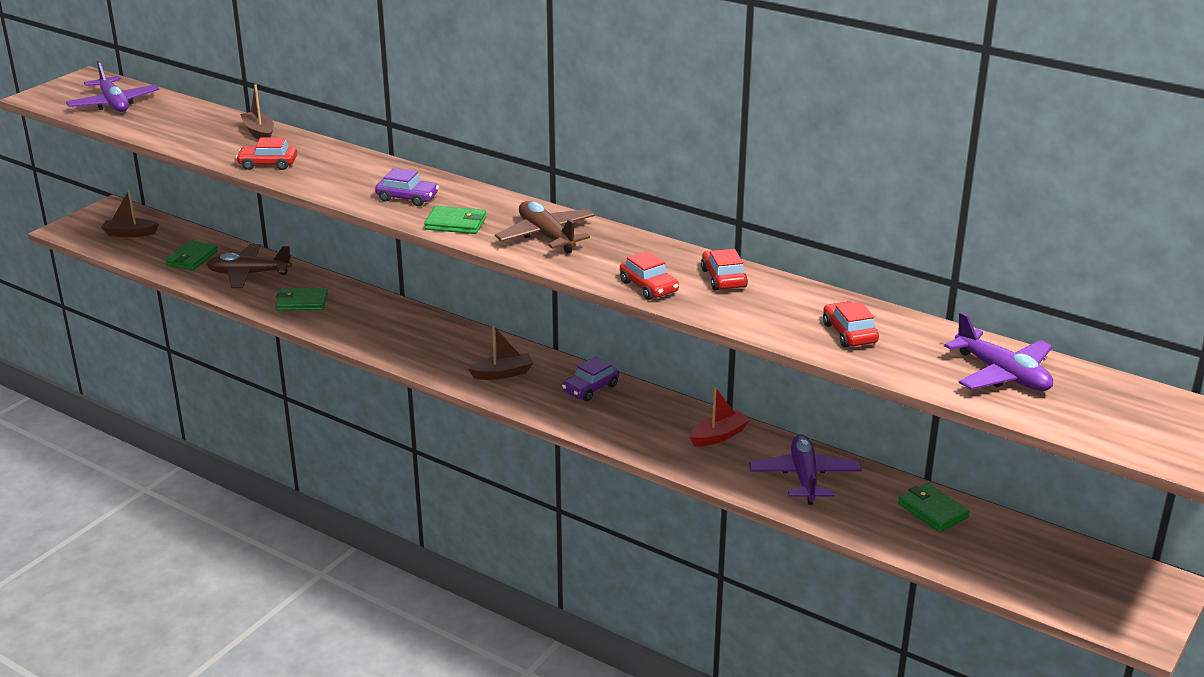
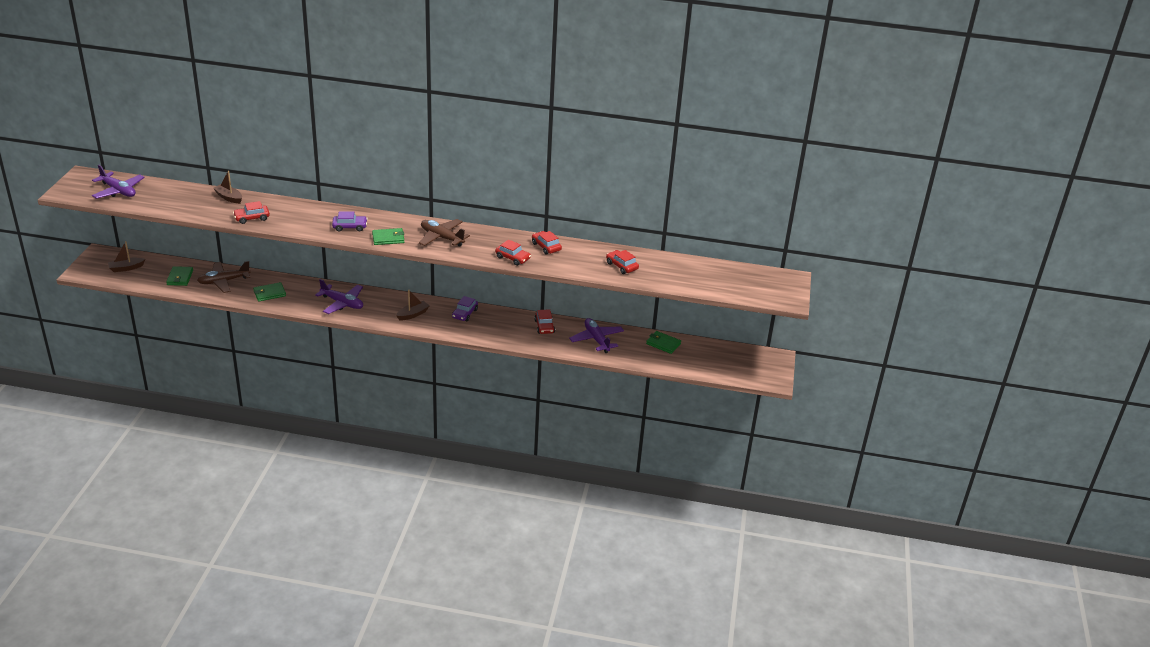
camera: 25 degrees left, 5 degrees up
red boat [690,387,750,447] -> red car [534,309,555,334]
purple plane [944,312,1053,391] -> purple plane moved to [315,279,363,314]

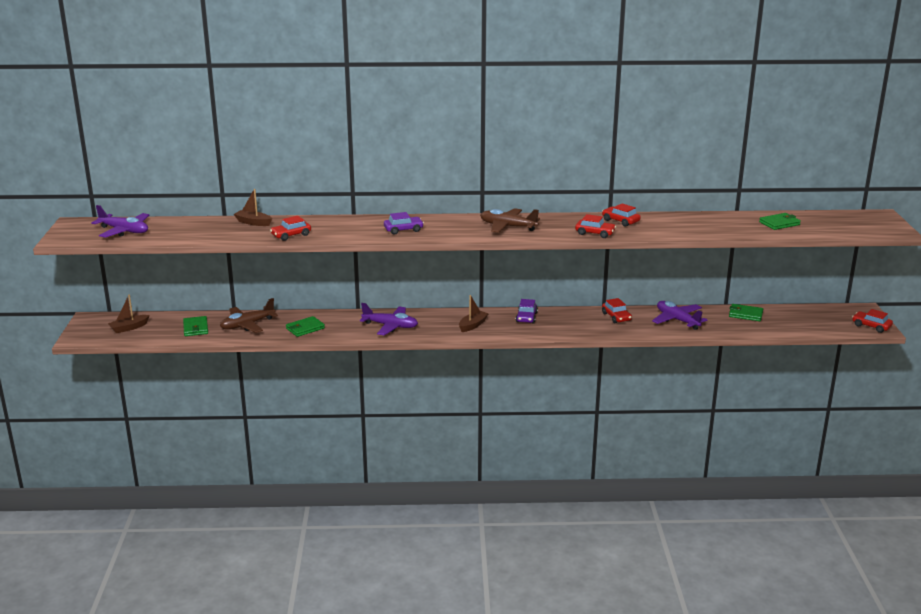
camera: 10 degrees left, 10 degrees down
green wallet [372,228,404,245] -> green wallet moved to [759,213,801,230]
red car [606,250,639,274] -> red car moved to [852,309,893,333]

